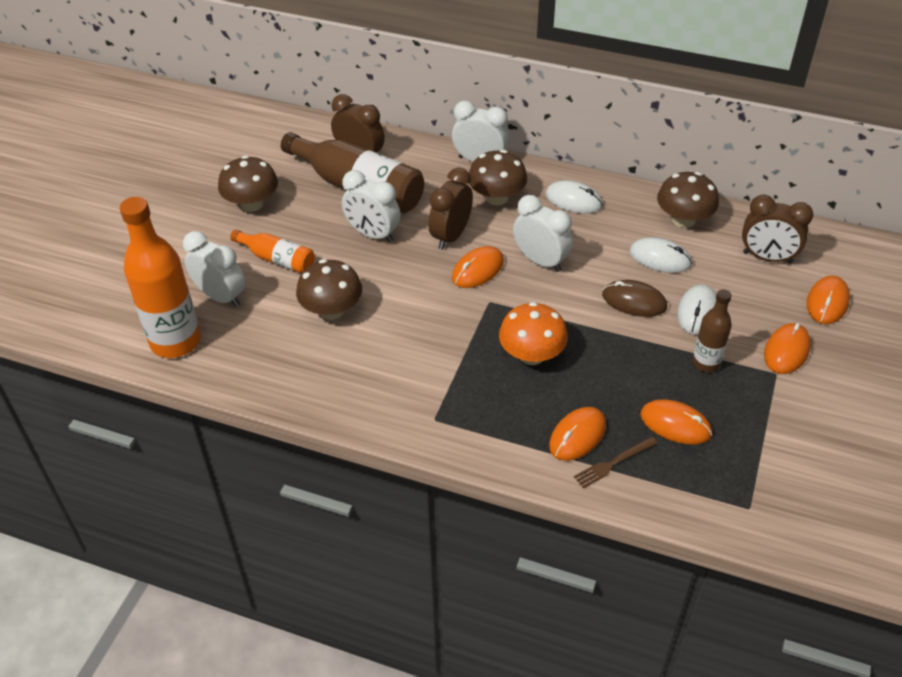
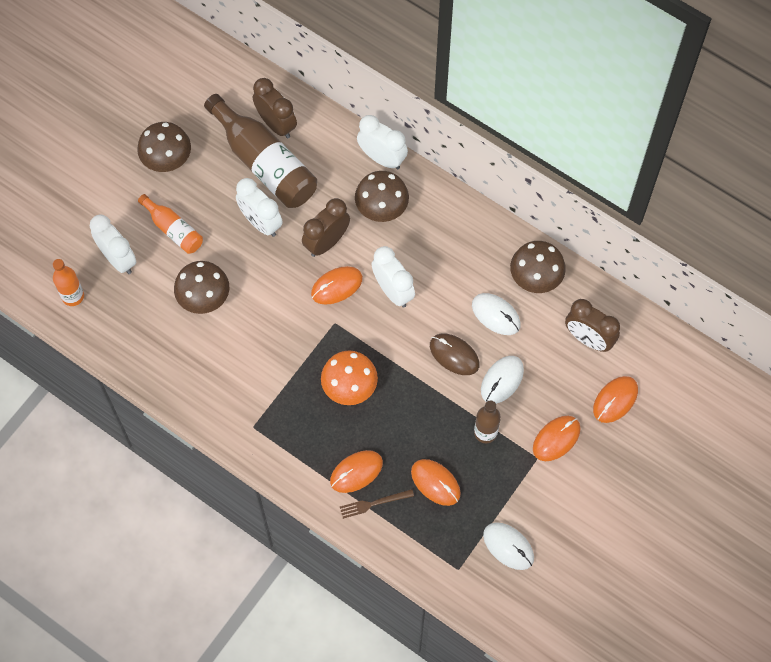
camera: 15 degrees right, 20 degrees up
orange bottle [120,197,201,358] -> orange bottle [53,259,84,306], size x0.54
white mouse [545,180,603,214] -> white mouse moved to [483,522,534,570]

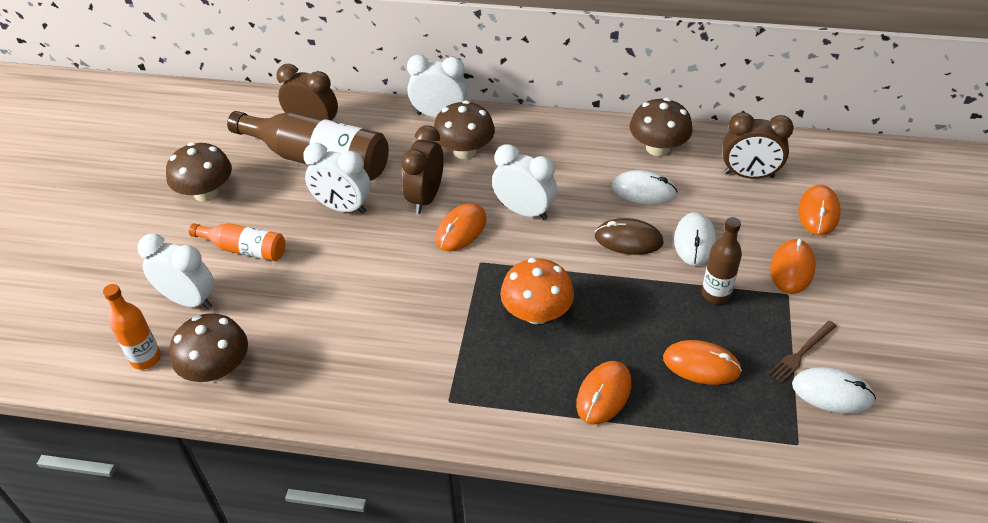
camera: 25 degrees left, 20 degrees down
brown mushroom [174,261,229,314] -> brown mushroom moved to [170,313,248,382]
brown fork [340,489,414,519] -> brown fork moved to [768,321,837,383]

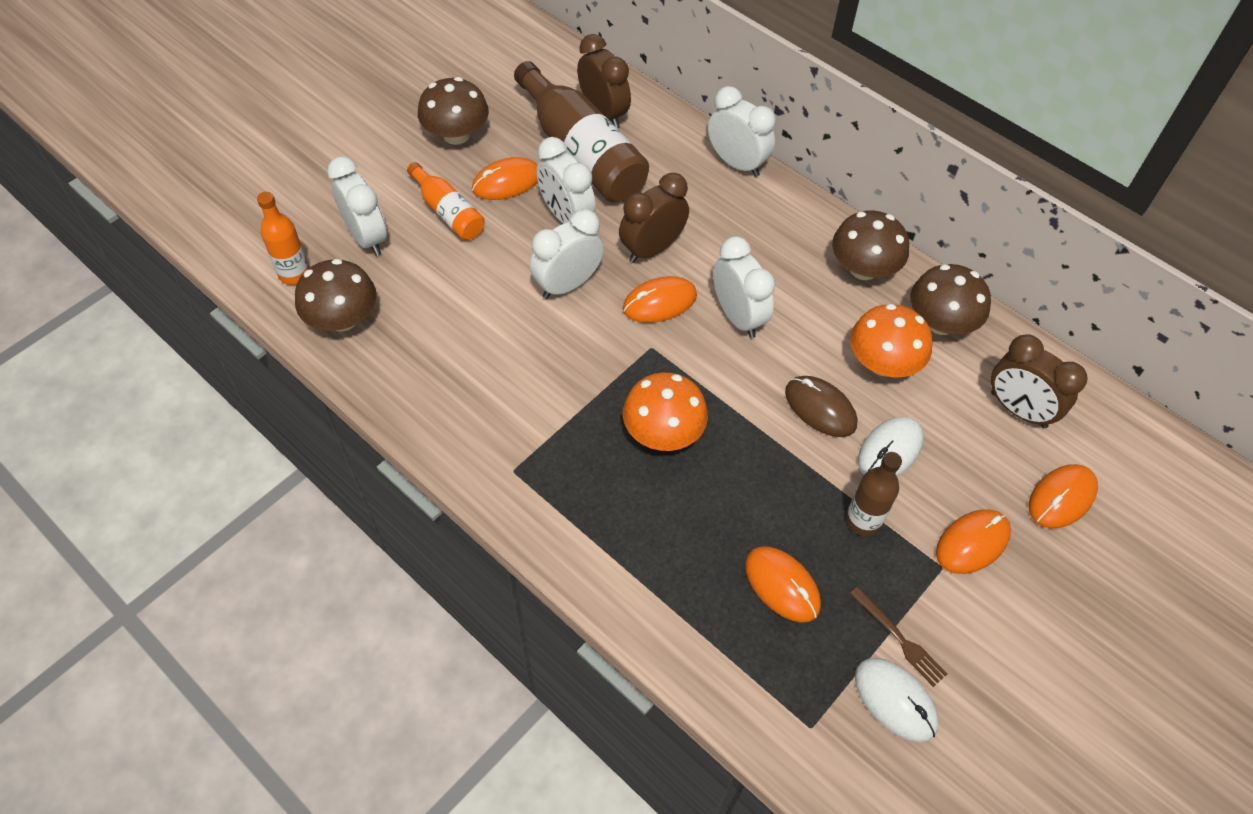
camera: 30 degrees right, 10 degrees up
brown mushroom [434,100,495,159] -> brown mushroom moved to [832,210,909,280]
orange mouse [576,361,631,425] -> orange mouse moved to [472,157,538,200]
white mouse [612,170,678,205] -> orange mushroom [850,304,932,378]
brown fork [768,321,837,383] -> brown fork turned 120 degrees counterclockwise [849,586,947,687]
none -> white clock [530,209,604,299]

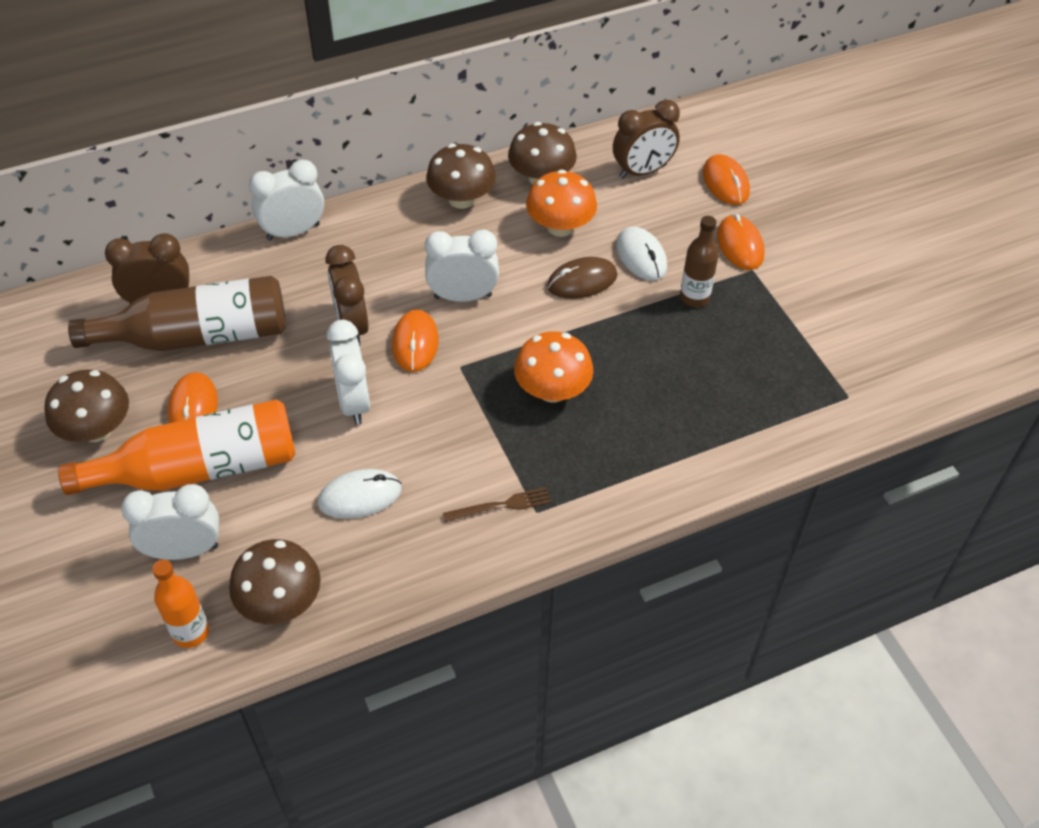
camera: 65 degrees left, 5 degrees down
orange bottle [407,162,485,240] -> orange bottle [58,399,295,495], size x1.86
white clock [536,137,596,224] -> none
orange mouse [745,546,821,623] -> none
brown fork [849,586,947,687] -> brown fork moved to [443,487,551,522]
white mouse [855,658,939,742] -> white mouse moved to [318,469,402,519]

